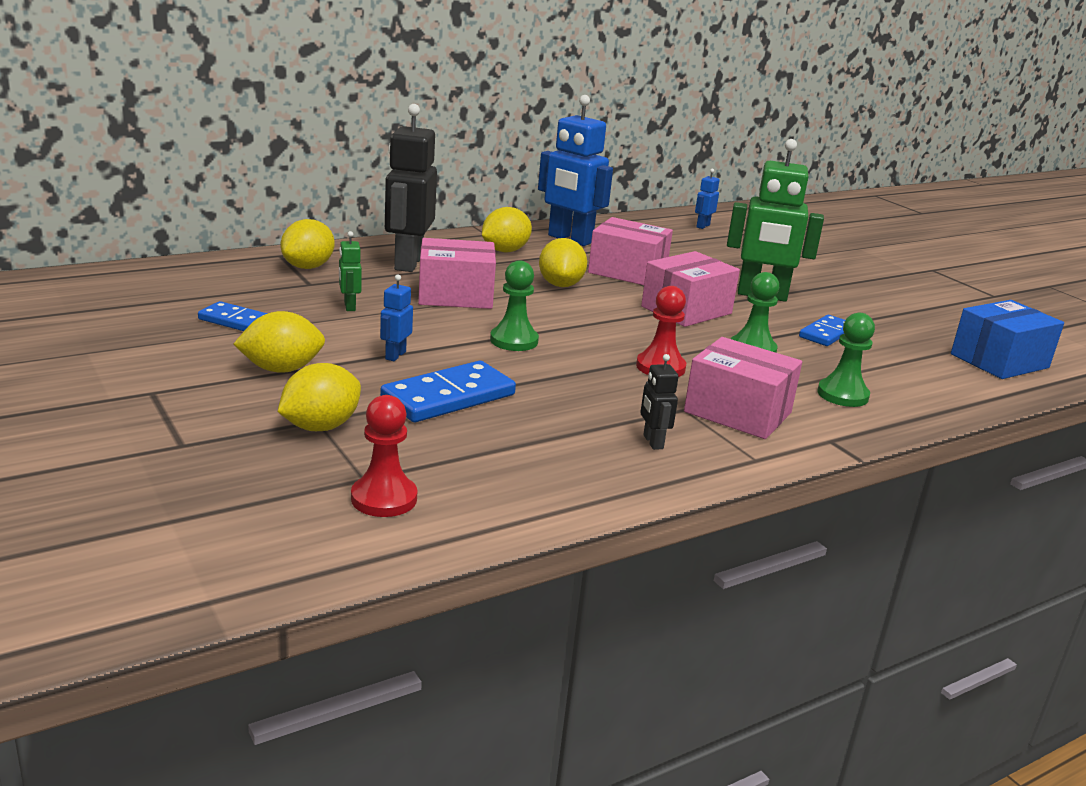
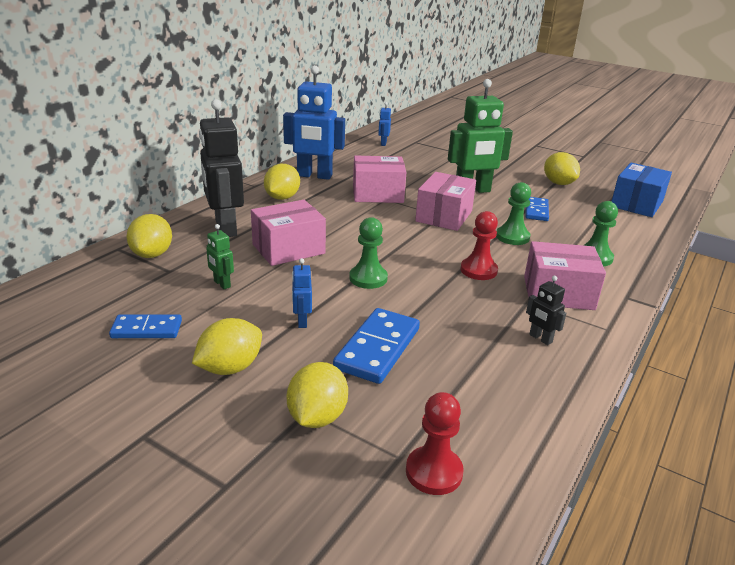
camera: 25 degrees left, 5 degrees up
yellow lemon [539,238,587,287] -> yellow lemon moved to [544,152,580,185]

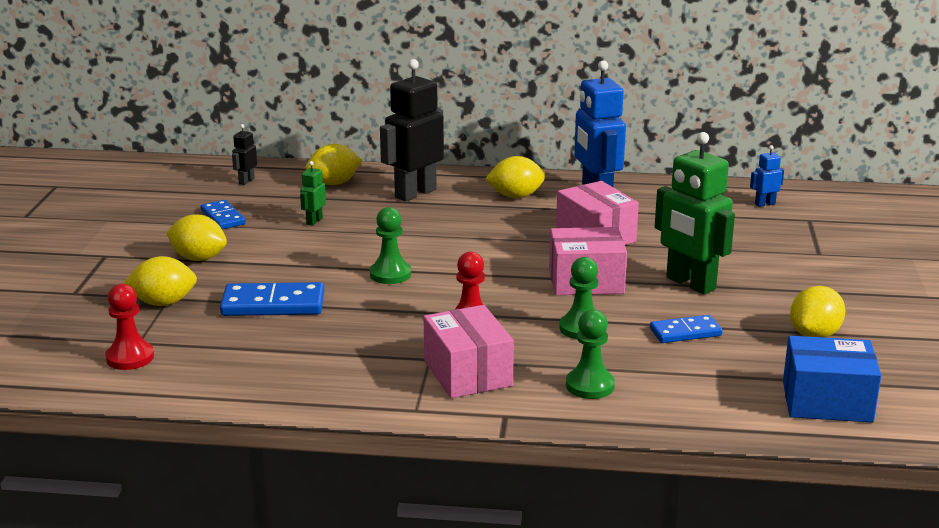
camera: 65 degrees right, 5 degrees down
pink box [251,200,326,266] -> none
blue robot [292,258,312,328] -> none
black robot [526,276,567,345] -> black robot moved to [232,124,257,185]

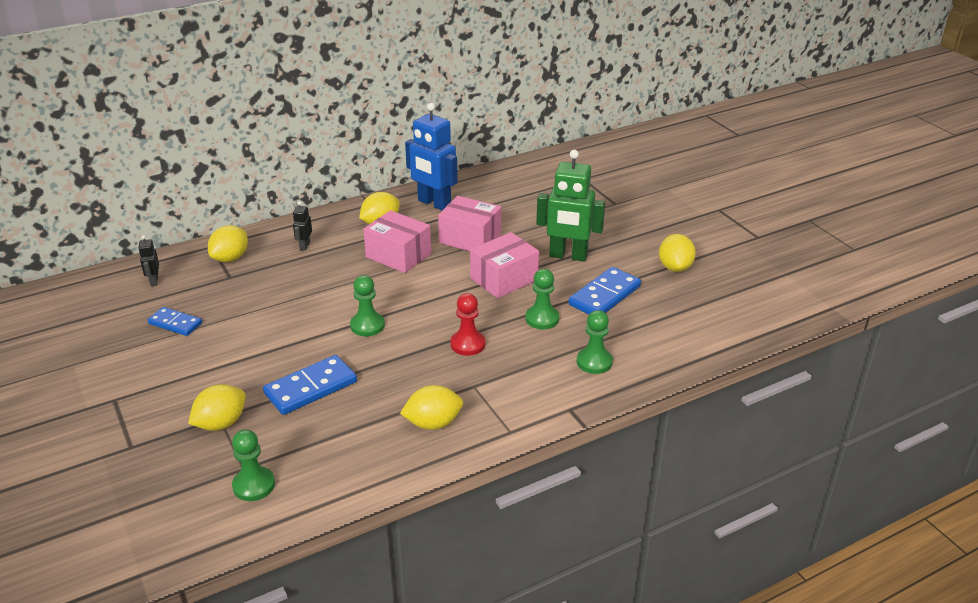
camera: 35 degrees left, 10 degrees up
red pawn [105,284,154,370] -> green pawn [232,429,275,501]
yellow lemon [167,214,227,261] -> yellow lemon moved to [400,385,463,430]
green robot [300,161,326,226] -> none
black robot [380,59,444,202] -> black robot [293,201,312,251], size x0.44
pink box [423,305,514,398] -> pink box moved to [363,210,431,273]
blue domino [650,315,723,343] -> blue domino [568,267,641,315], size x1.57
blue robot [750,145,784,207] -> none
blue box [783,336,881,423] -> none

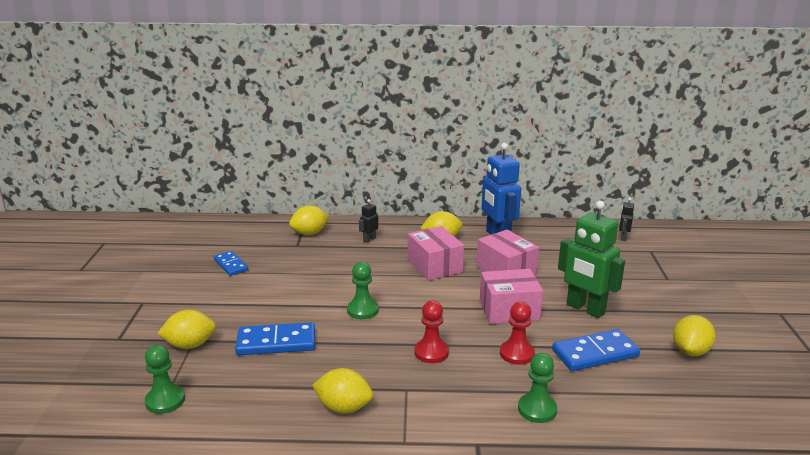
camera: 30 degrees right, 10 degrees down
black robot [138,235,159,286] -> black robot moved to [619,198,634,241]
green pawn [525,269,559,329] -> red pawn [500,302,535,365]

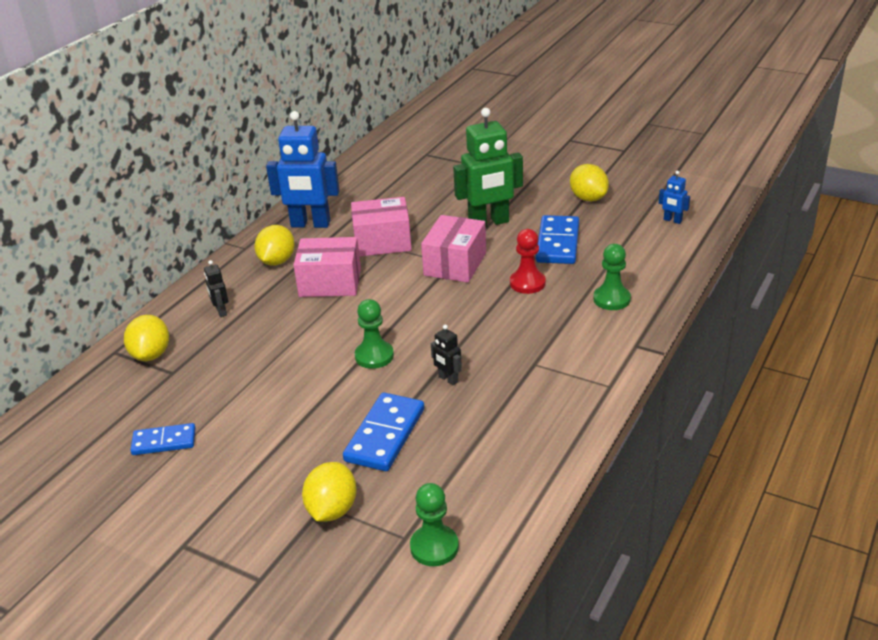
camera: 60 degrees left, 10 degrees up
yellow lemon [312,368,373,413] -> none
red pawn [414,300,449,363] -> none
black robot [619,198,634,241] -> black robot moved to [431,324,462,385]
none -> blue robot [659,171,690,224]

